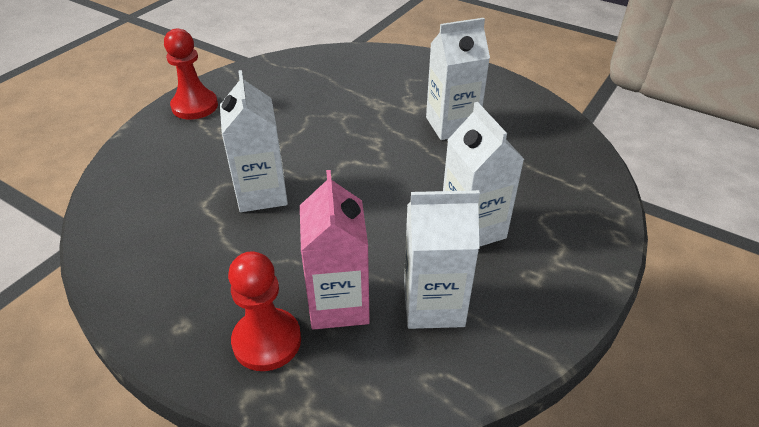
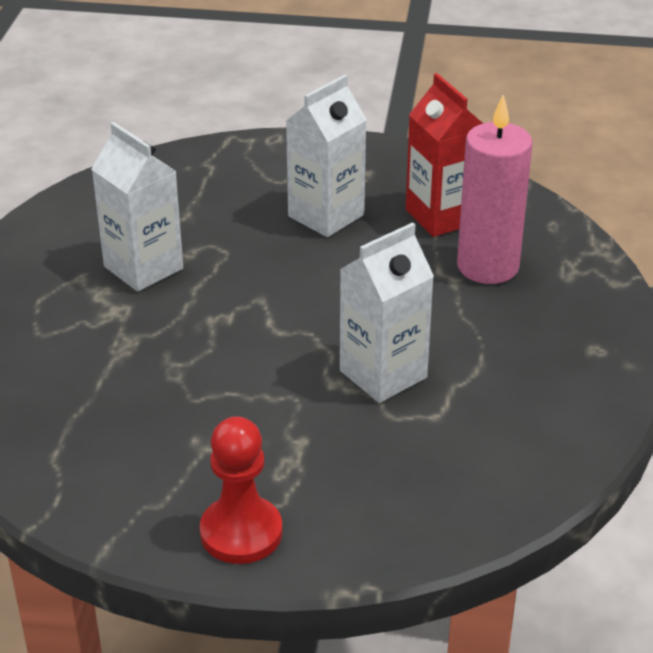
camera: 115 degrees left, 5 degrees down
red pawn [228,251,301,371] -> none
pink carton [300,170,370,330] -> pink candle [457,95,533,284]
white carton [404,190,480,329] -> red carton [406,73,483,237]

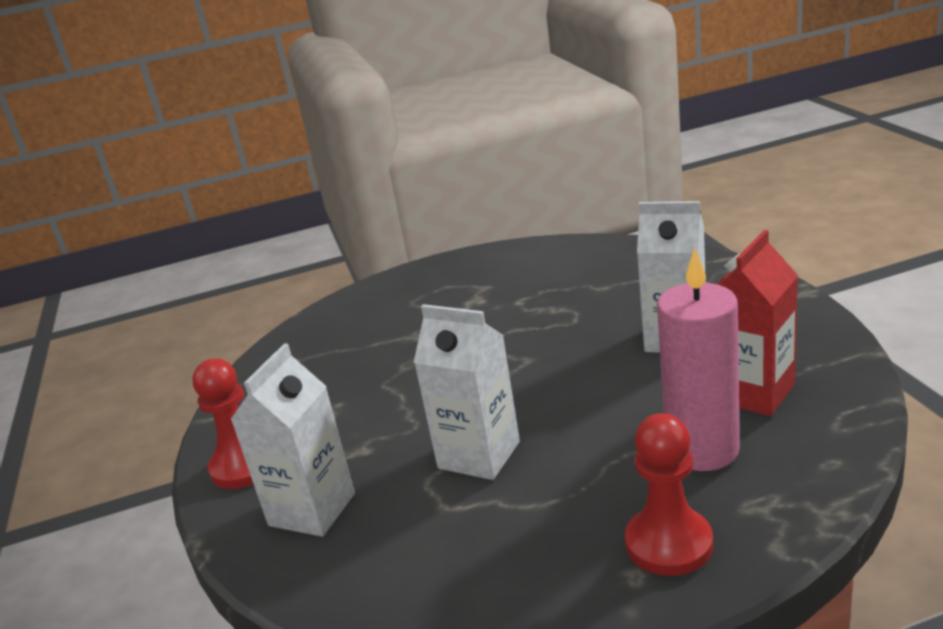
camera: 70 degrees right, 10 degrees down
white carton [92,122,183,292] -> white carton moved to [230,343,355,537]
none -> red pawn [625,413,713,576]

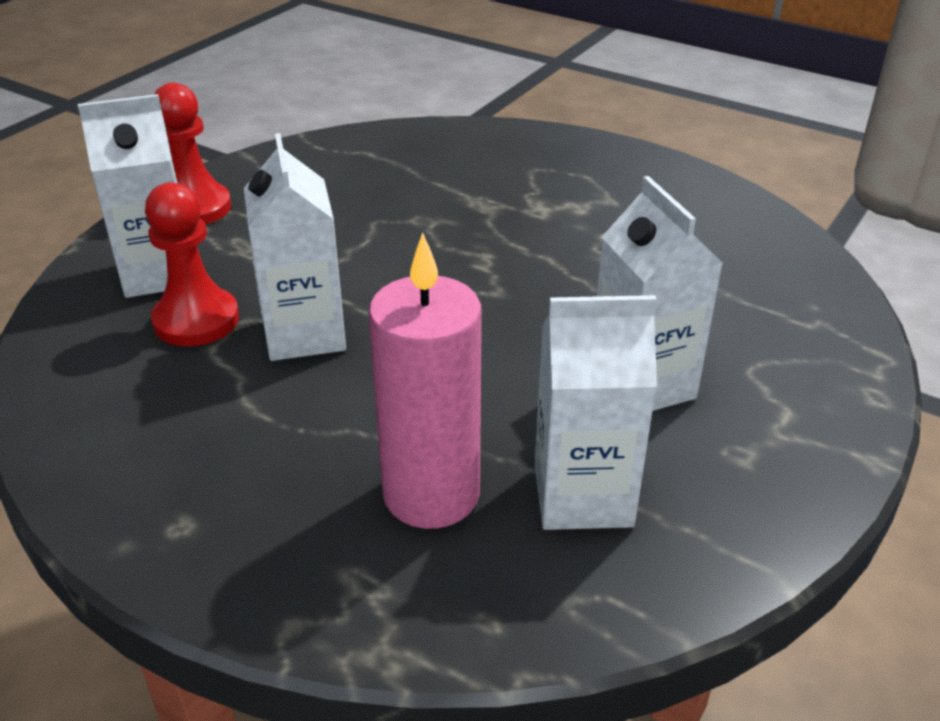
camera: 45 degrees right, 10 degrees up
red pawn [625,413,713,576] -> red pawn moved to [145,182,239,347]
red carton [717,230,798,416] -> white carton [535,295,657,530]

